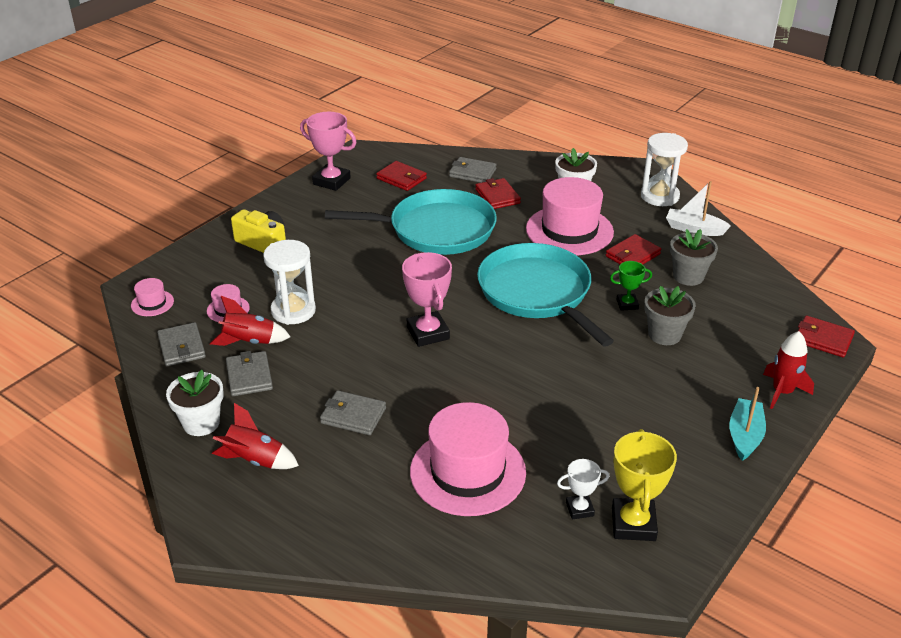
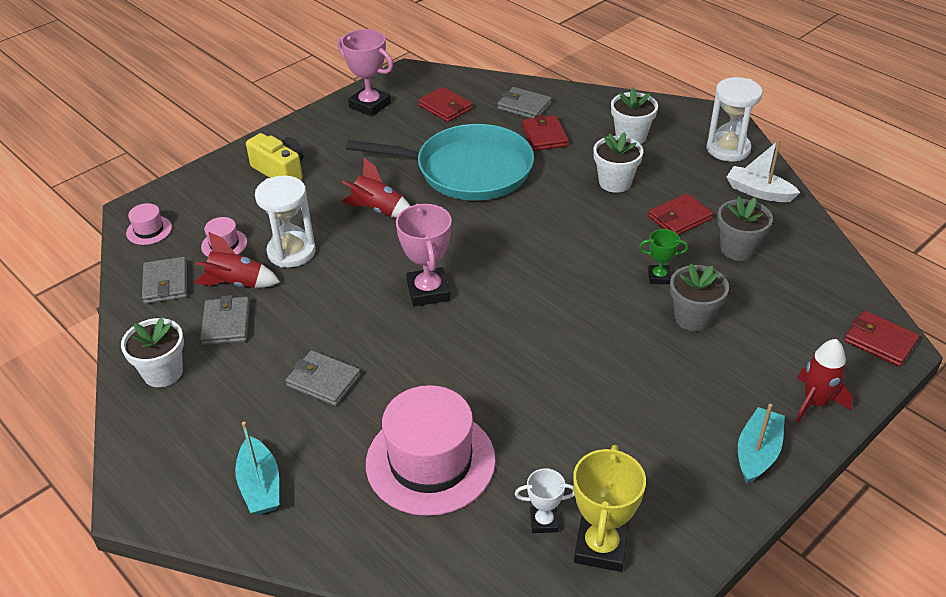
camera: 10 degrees right, 5 degrees up
red rocket [211,403,299,469] -> red rocket moved to [342,158,410,218]
turquoise pan [477,243,614,347] -> none
pink hat [526,177,614,255] -> white flower pot [593,132,643,193]
none -> turquoise boat [235,421,279,515]

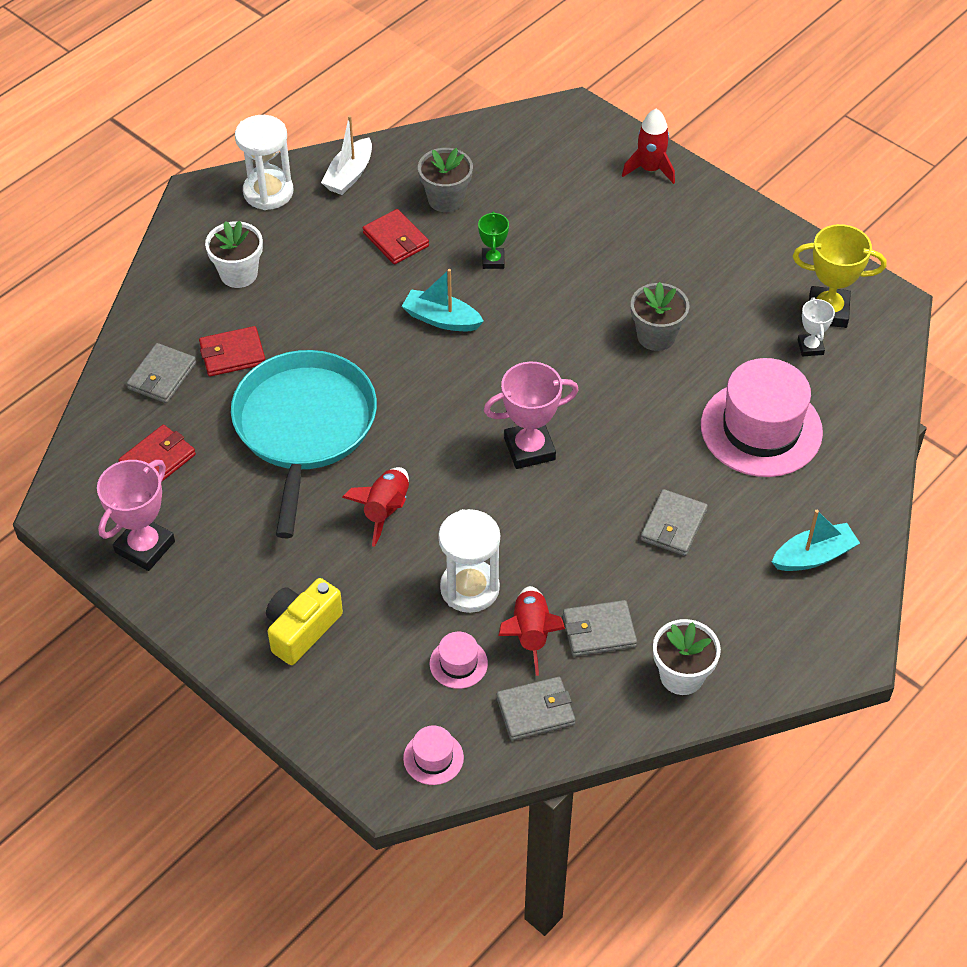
camera: 95 degrees left, 10 degrees up
white flower pot [593,132,643,193] -> none
grey flower pot [670,264,729,331] -> grey flower pot moved to [631,282,689,351]
turquoise boat [738,404,785,484] -> turquoise boat moved to [402,269,484,331]
red wallet [844,311,919,367] -> none

